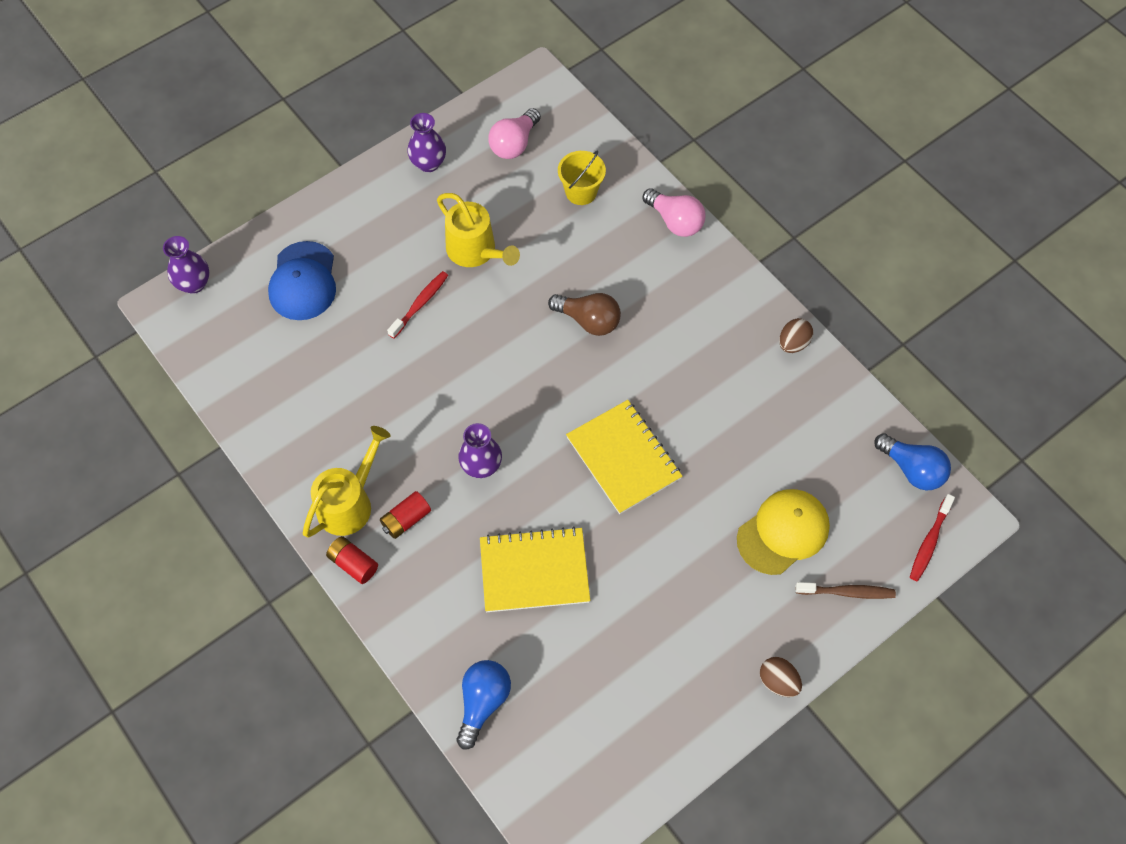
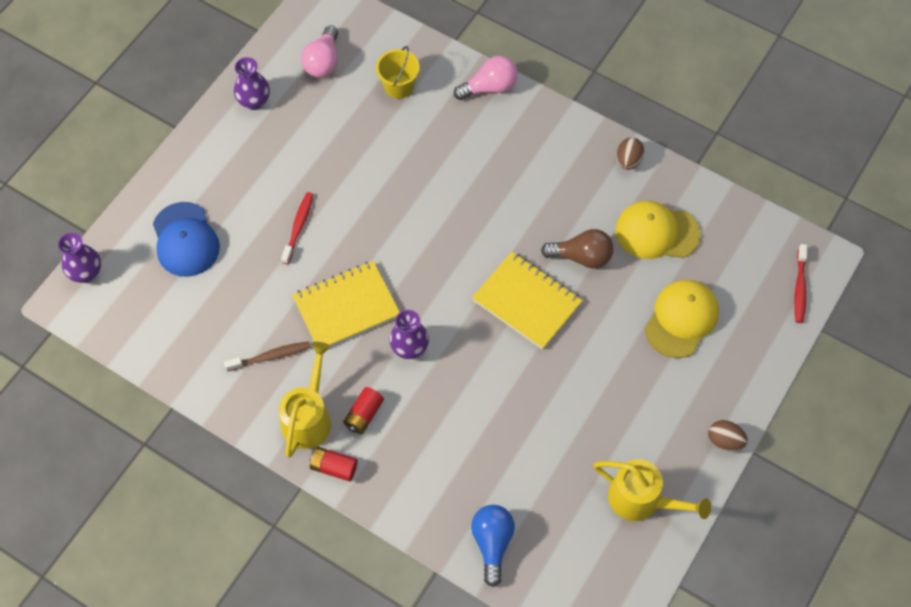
camera: 20 degrees left, 0 degrees up
yellow watering can [437,193,520,267] -> yellow watering can moved to [593,459,711,521]
yellow notebook [480,526,590,612] -> yellow notebook moved to [292,261,400,346]
brown light bulb [548,293,621,336] -> brown light bulb moved to [541,229,613,269]
pink light bulb [643,188,705,237] -> pink light bulb turned 45 degrees counterclockwise [454,56,518,100]
brown toothbrush [796,582,896,599] -> brown toothbrush moved to [224,341,310,372]
blue light bulb [874,433,951,491] -> none
none -> yellow cap [616,201,701,259]

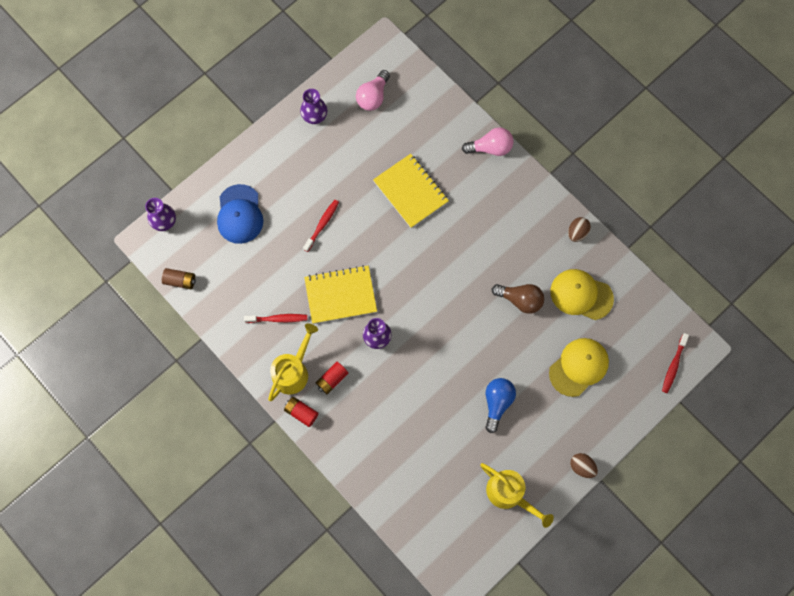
camera: 15 degrees right, 10 degrees up
brown toothbrush [224,341,310,372] -> red toothbrush [244,314,307,323]
yellow bucket [376,46,420,99] -> none
blue light bulb [471,505,515,587] -> blue light bulb moved to [485,378,516,433]
yellow notebook [472,252,583,350] -> yellow notebook moved to [373,154,449,228]
none -> brown battery [162,268,196,289]

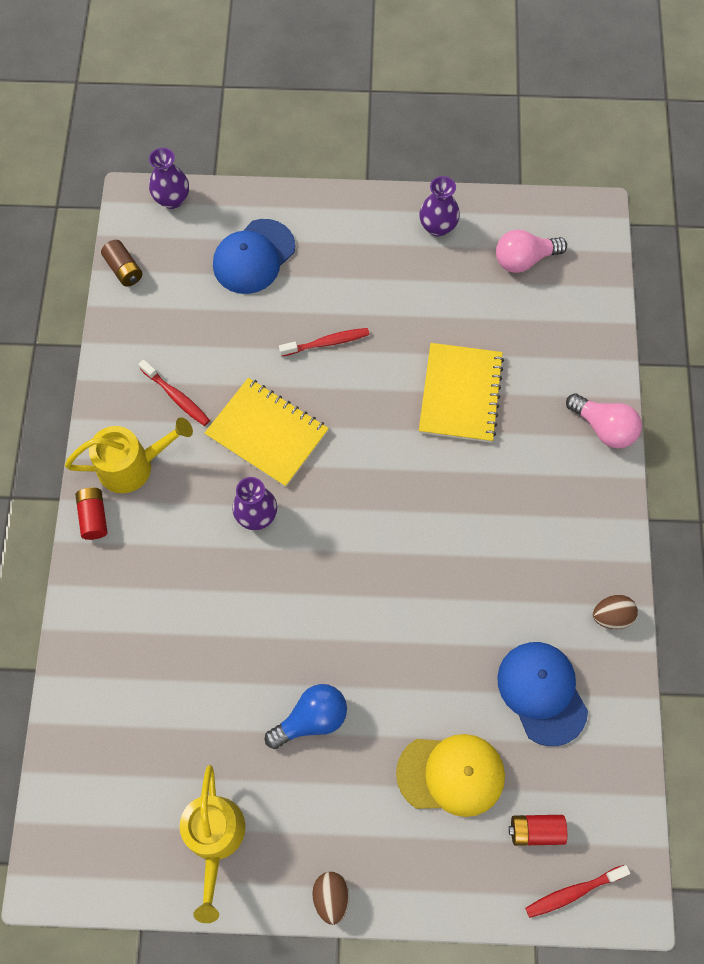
camera: 45 degrees right, 5 degrees down
red battery [316,362,348,394] -> red battery moved to [509,815,567,846]
brown light bulb [492,284,544,314] -> none
yellow cap [550,269,614,320] -> blue cap [497,642,588,746]

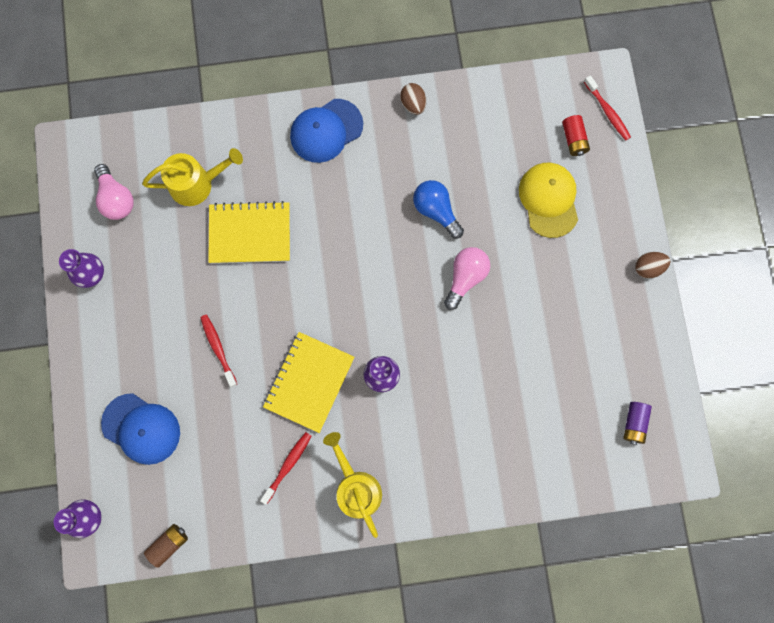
camera: 100 degrees left, 10 degrees up
red battery [75,488,107,540] -> none
yellow watering can [180,765,245,923] -> yellow watering can moved to [142,148,243,206]
blue light bulb [265,684,347,749] -> blue light bulb moved to [413,180,464,239]
blue cap [497,642,588,746] -> blue cap moved to [290,99,363,163]
pink light bulb [566,393,642,448] -> pink light bulb moved to [444,247,490,310]
none -> purple battery [623,402,652,445]

